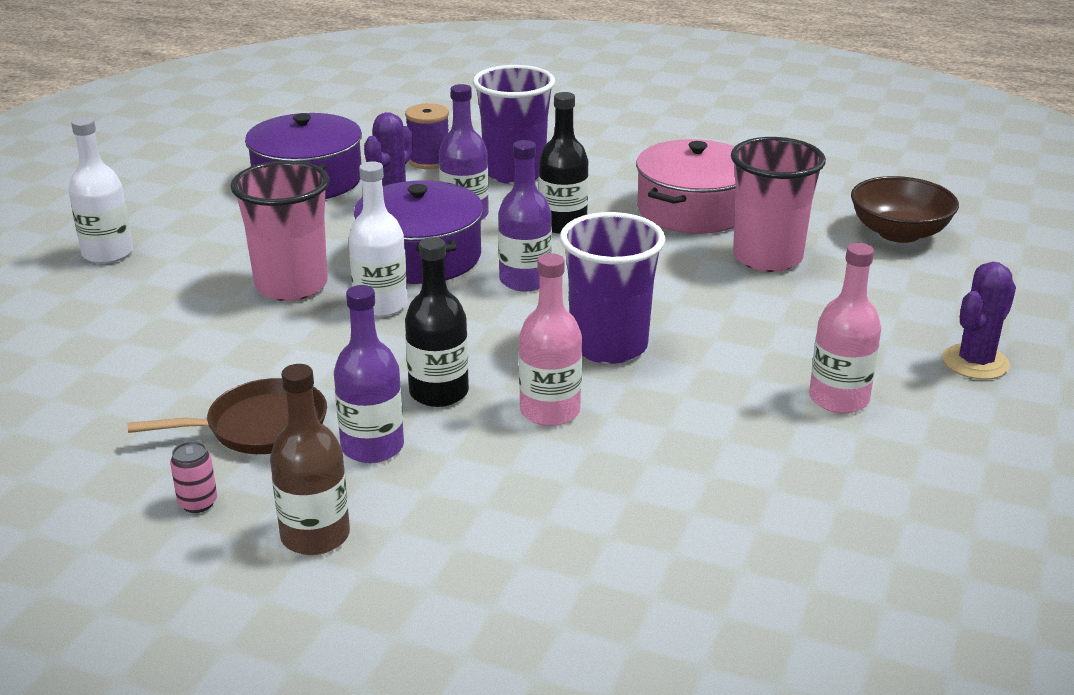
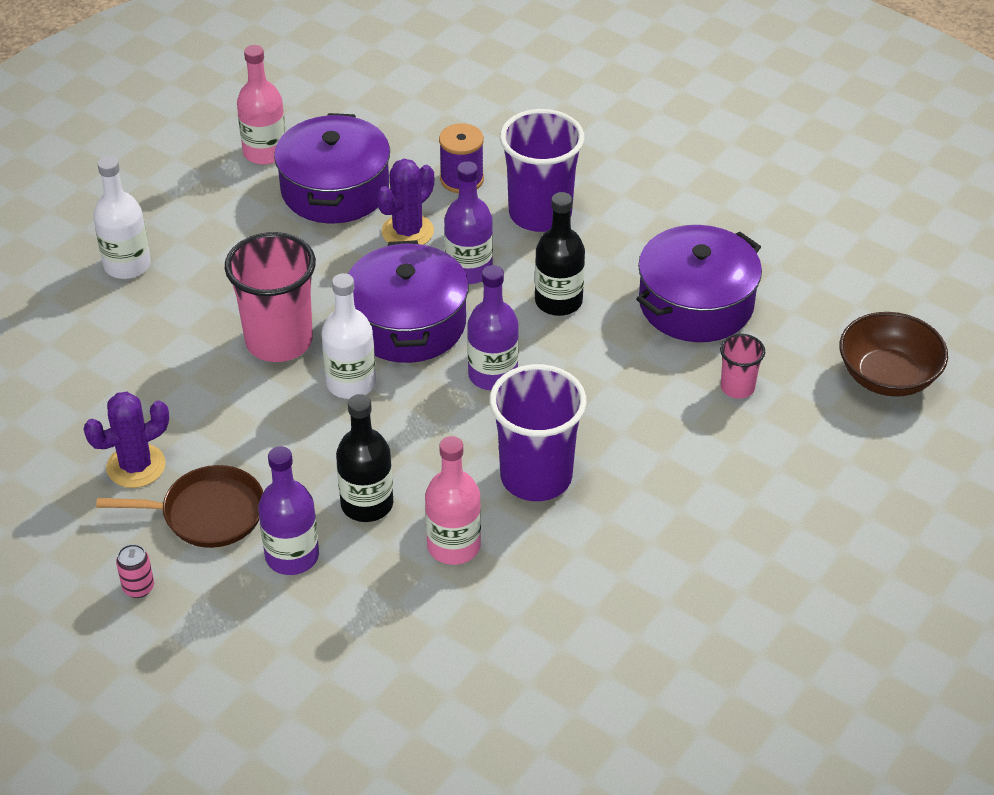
camera: 15 degrees right, 15 degrees up
brown bottle [270,364,350,555] -> none
pink pot [636,139,736,234] -> purple pot [636,225,762,342]
pink cup [731,137,826,272] -> pink cup [720,334,765,399], size x0.50
pink bottle [809,243,881,413] -> pink bottle moved to [237,45,286,165]
purple cactus [942,262,1016,380] -> purple cactus moved to [84,392,169,488]

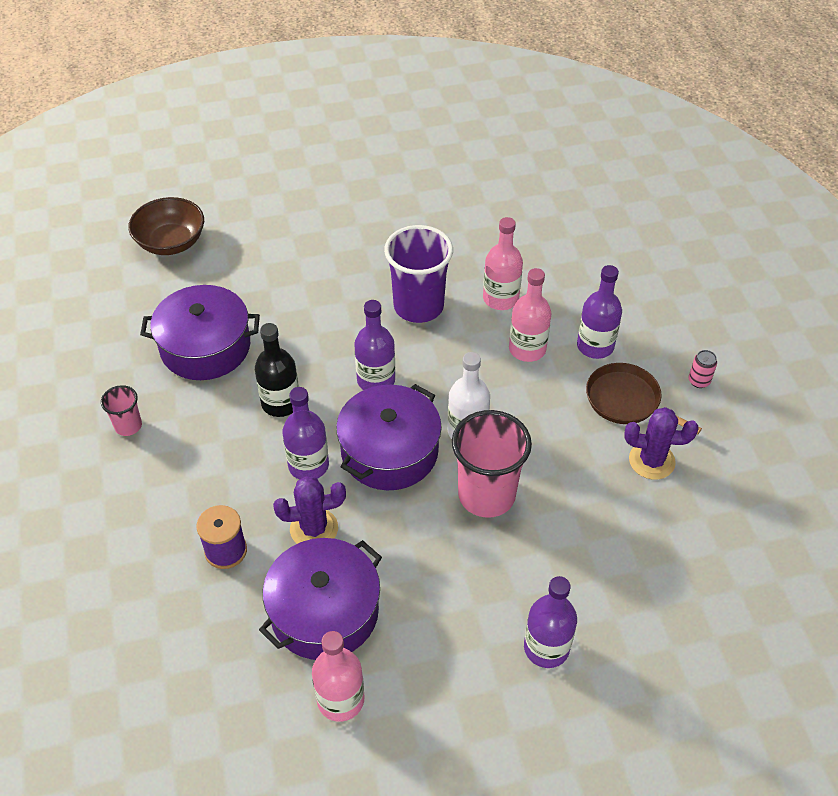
camera: 140 degrees left, 5 degrees up
white bottle [93,156,151,279] -> purple bottle [524,576,577,668]
black bottle [336,394,393,522] -> pink bottle [509,268,551,362]
purple cup [500,109,584,232] -> none
pink cup [720,334,765,399] -> pink cup moved to [101,385,142,436]

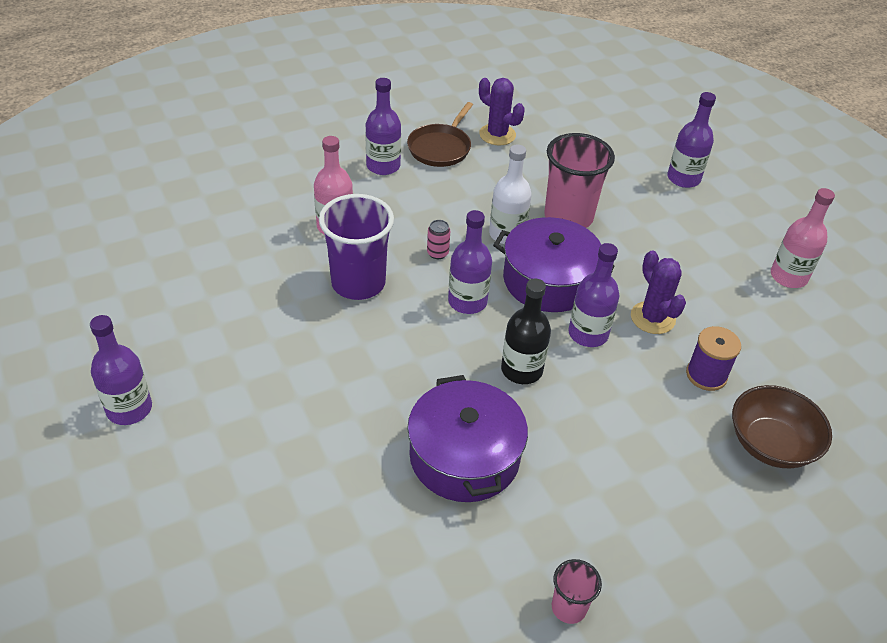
camera: 105 degrees left, 5 degrees down
pink cup [101,385,142,436] -> pink cup moved to [552,559,602,624]
brown bowl [128,197,204,255] -> brown bowl moved to [732,385,832,468]
purple pot [259,538,382,660] -> none
pink bottle [509,268,551,362] -> none
purple cactus [624,407,699,480] -> purple cactus turned 45 degrees counterclockwise [479,78,525,145]
pink can [689,350,717,388] -> pink can moved to [427,220,450,259]
none -> purple bottle [90,315,152,425]

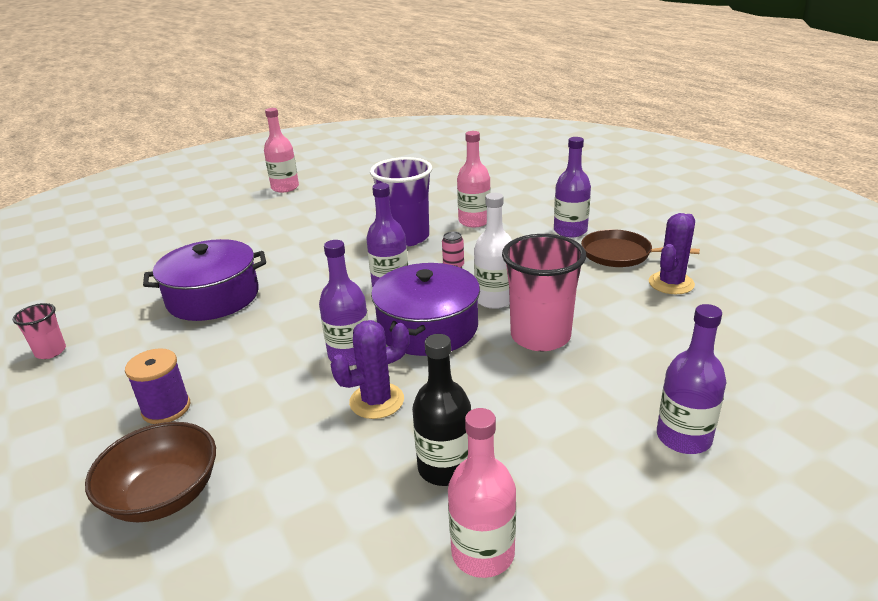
camera: 90 degrees right, 15 degrees down
purple bottle [90,315,152,425] -> pink bottle [264,108,299,192]
black bottle [501,278,551,384] -> black bottle moved to [412,334,471,486]
purple spool [686,326,741,391] -> purple spool moved to [125,348,190,424]

